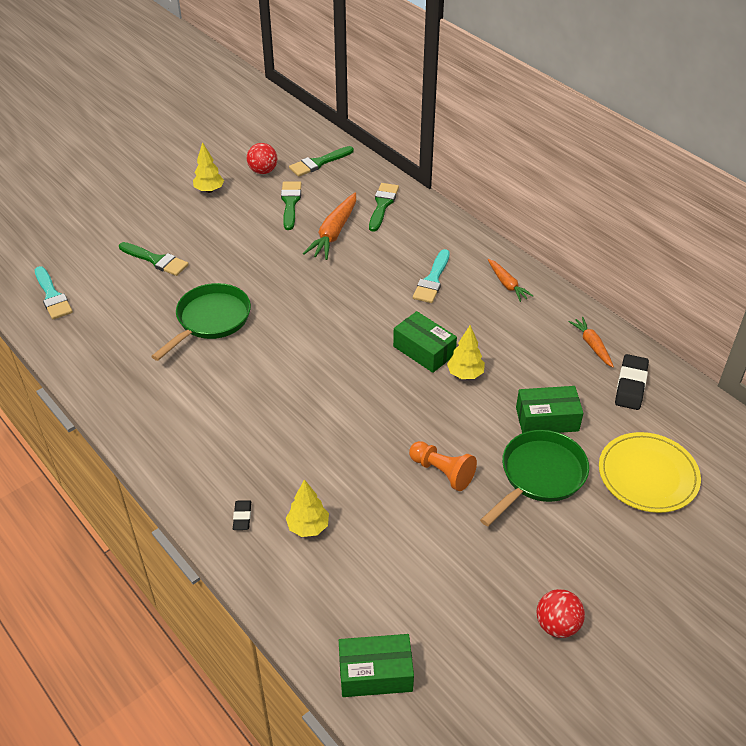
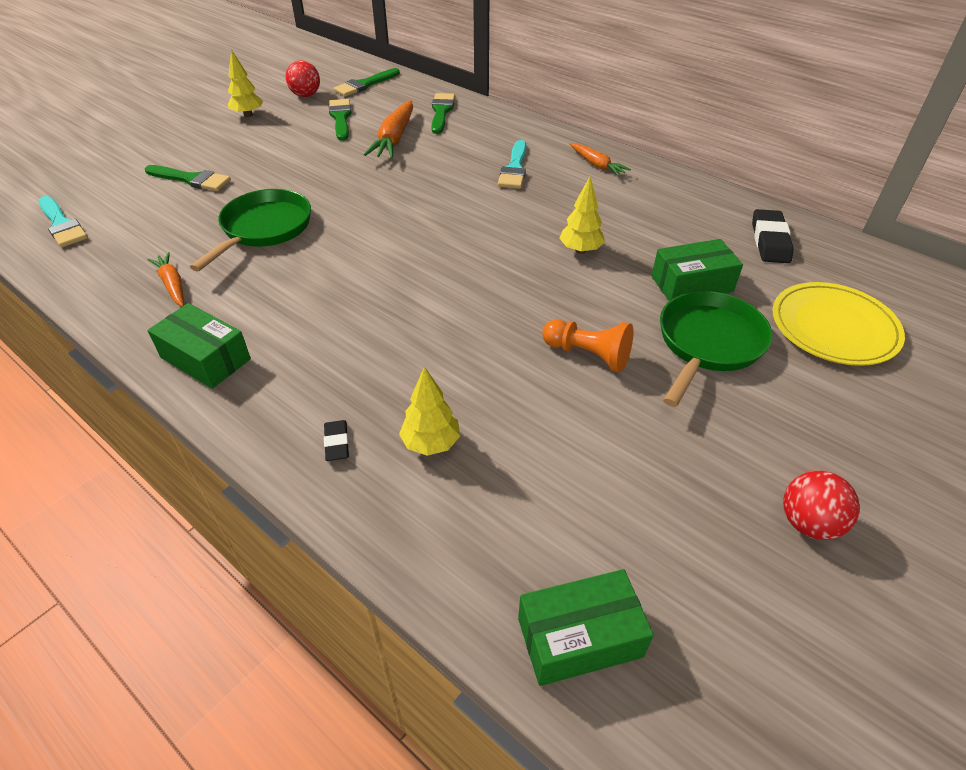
camera: 10 degrees left, 0 degrees up
green box [393,311,457,373] -> green box moved to [147,303,251,389]
orange carrot [569,317,614,367] -> orange carrot moved to [147,252,184,307]

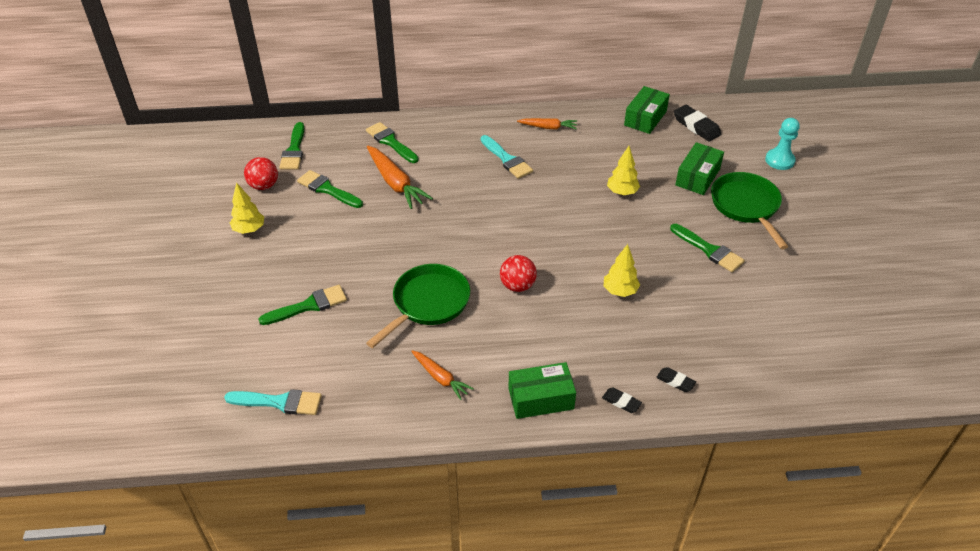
camera: 45 degrees left, 0 degrees up
orange carrot [147,252,184,307] -> orange carrot turned 150 degrees counterclockwise [411,350,474,400]
green pan [190,189,311,271] -> green pan turned 60 degrees clockwise [366,264,470,348]
yellow tree [399,366,460,456] -> yellow tree moved to [604,244,640,297]
green box [518,569,654,686] -> green box moved to [624,86,670,134]
orange pawn [542,319,633,372] -> green brush [670,224,745,272]
yellow plate [772,282,905,366] -> turquoise pawn [765,118,800,170]
red ball [783,471,860,540] -> red ball moved to [500,255,537,292]
none -> black eraser [602,388,642,413]

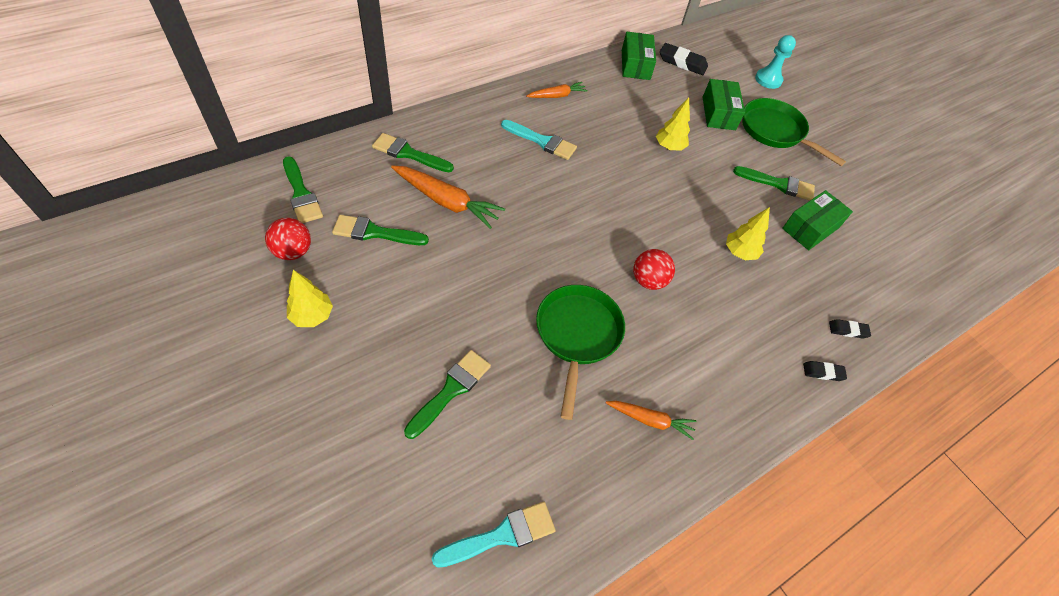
camera: 35 degrees left, 10 degrees up
green box [508,362,576,419] -> green box moved to [782,190,853,250]

